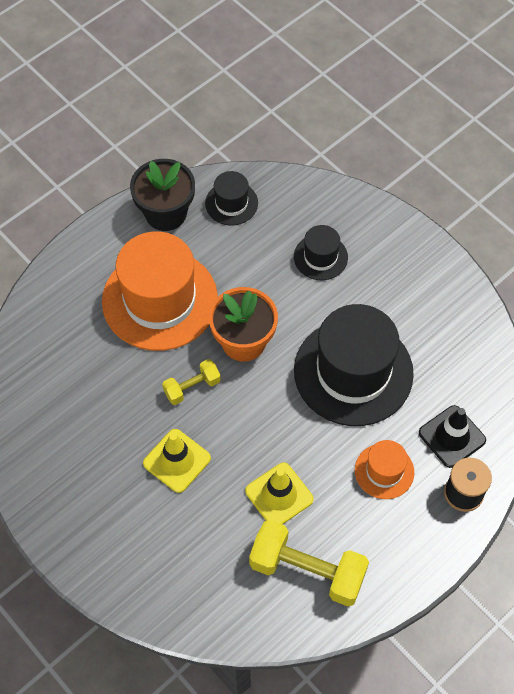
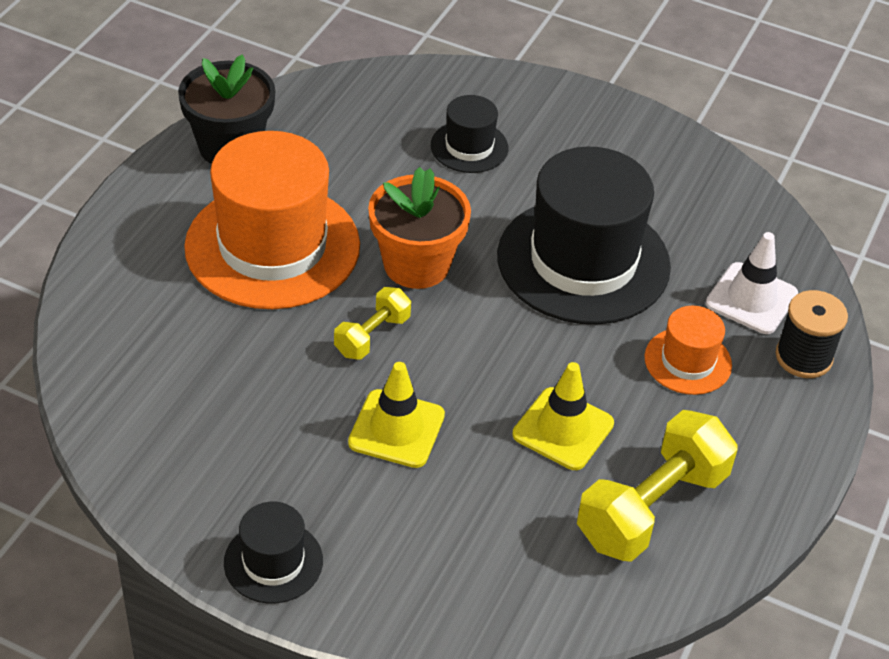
camera: 25 degrees left, 15 degrees down
black hat [205,171,258,226] -> black hat moved to [224,502,323,604]
yellow dumbbell [249,520,369,606] -> yellow dumbbell turned 45 degrees counterclockwise [577,410,738,562]
black traffic cone [419,405,486,468] -> white traffic cone [706,232,798,334]

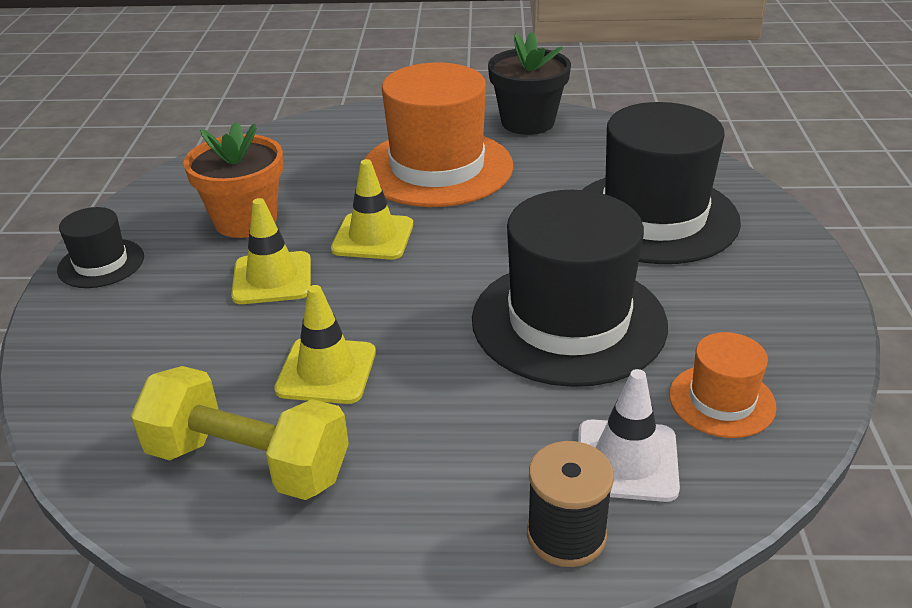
camera: 70 degrees right, 10 degrees down
yellow dumbbell [334,287,411,360] -> yellow traffic cone [331,159,413,260]
orange flower pot [368,167,471,289] -> orange flower pot moved to [183,122,283,238]
black hat [431,95,508,173] -> black hat [582,102,741,264], size x2.09
orange hat [644,306,732,395] -> orange hat moved to [669,332,776,438]

